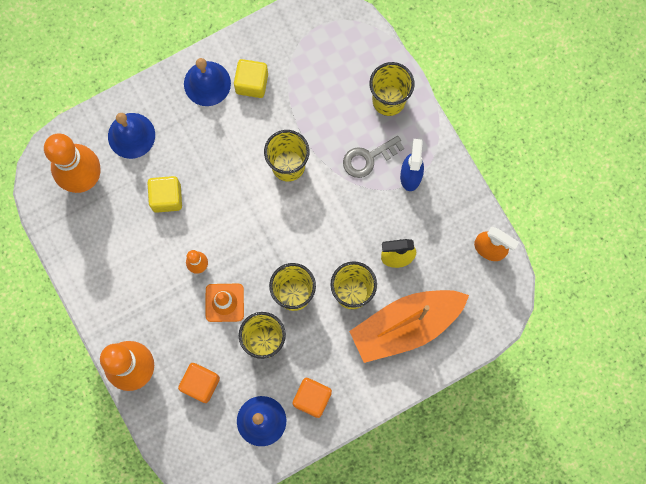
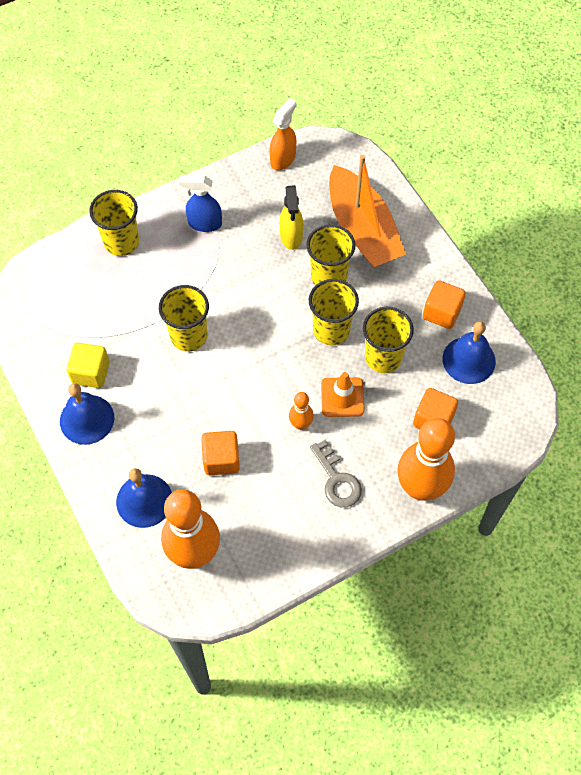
camera: 90 degrees left, 15 degrees down
yellow cube [147,176,182,213] -> orange cube [201,431,240,475]
grey key [343,136,404,178] -> grey key moved to [310,440,362,507]

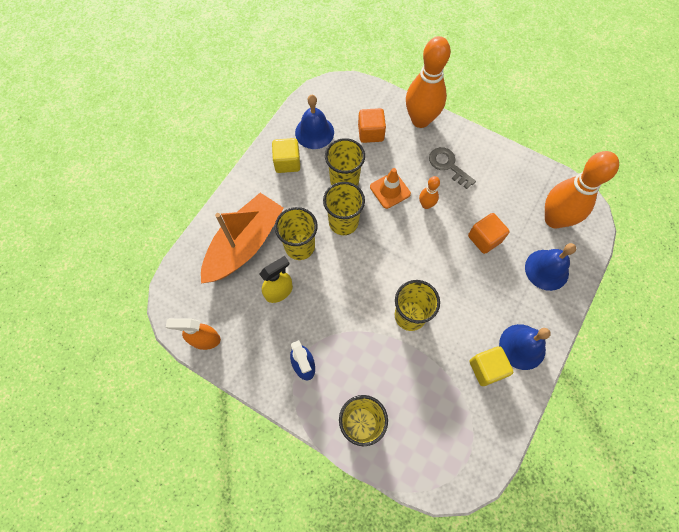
camera: 120 degrees left, 5 degrees up
grey key [310,440,362,507] -> grey key turned 75 degrees counterclockwise [429,147,476,189]
orange cube [423,280,466,329] -> yellow cube [272,138,300,173]

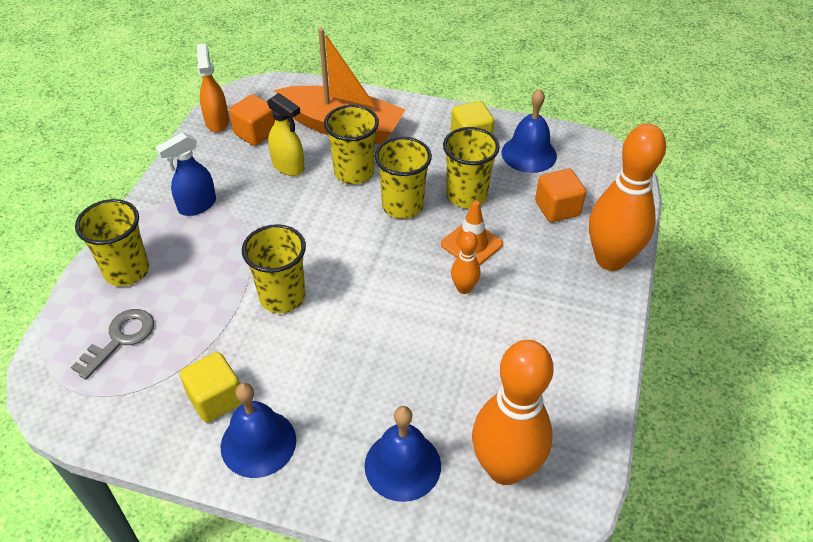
camera: 75 degrees right, 20 degrees down
grey key [429,147,476,189] -> grey key moved to [71,309,154,380]
orange cube [468,213,510,254] -> orange cube moved to [229,94,275,146]

